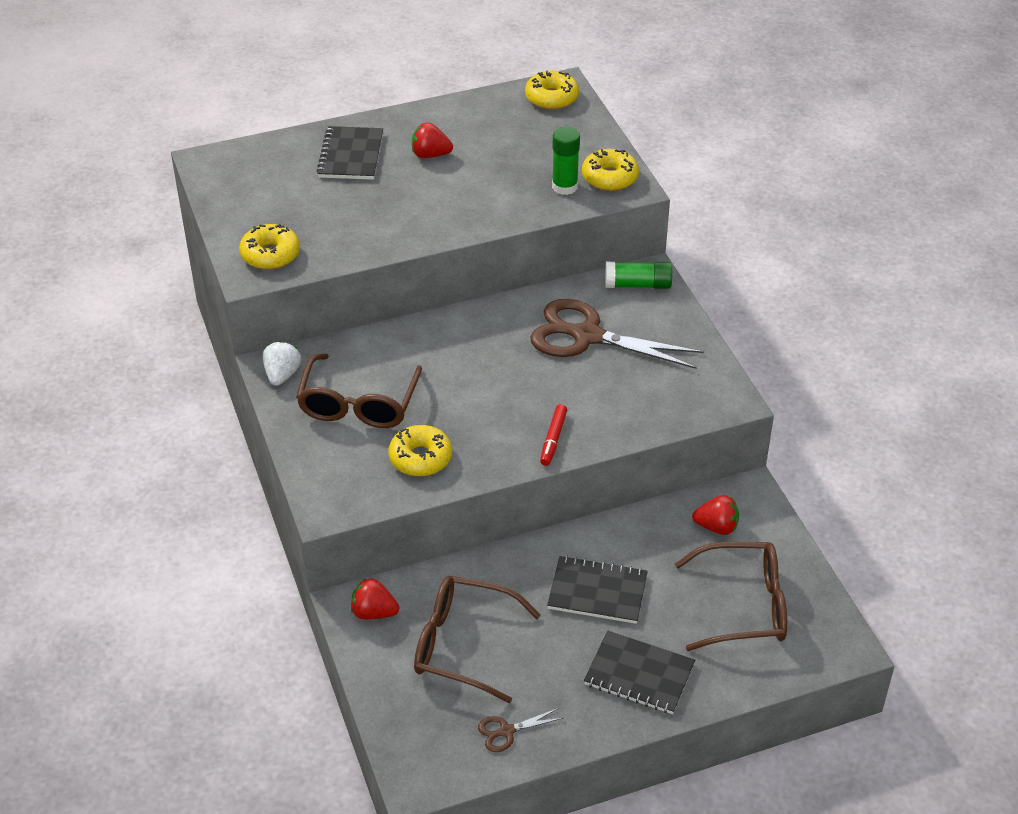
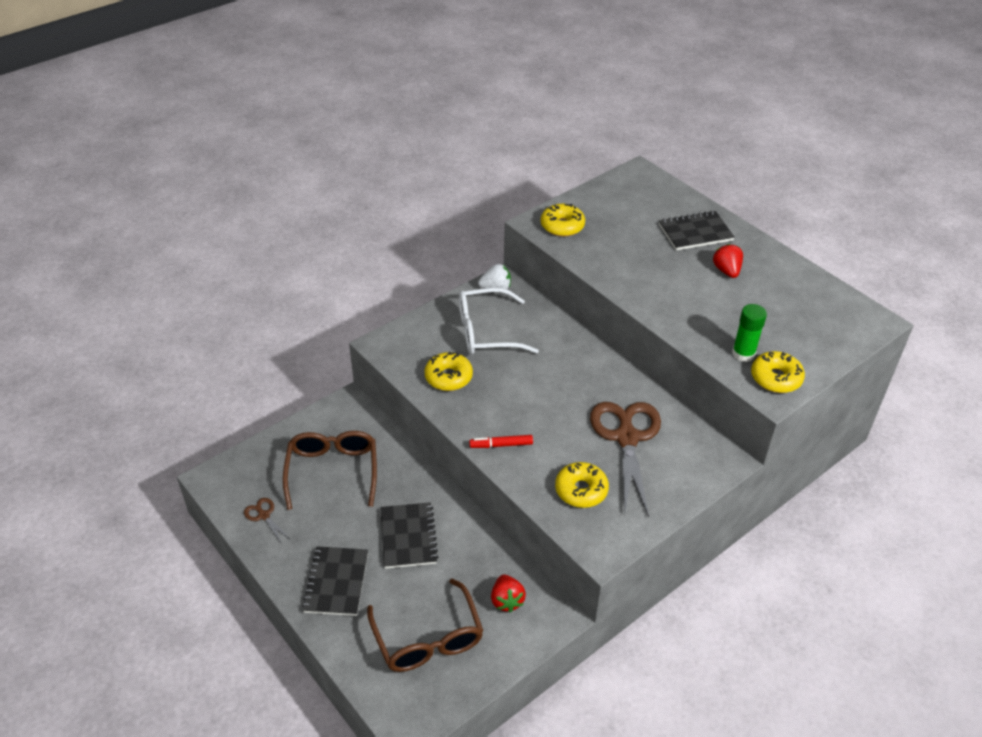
camera: 70 degrees right, 0 degrees up
brown glasses [296,354,422,428] -> white glasses [459,288,539,355]
red strawberry [351,578,399,620] -> none
yellow donut [525,70,579,110] -> yellow donut moved to [555,462,609,508]
green glue stick [605,262,672,289] -> none

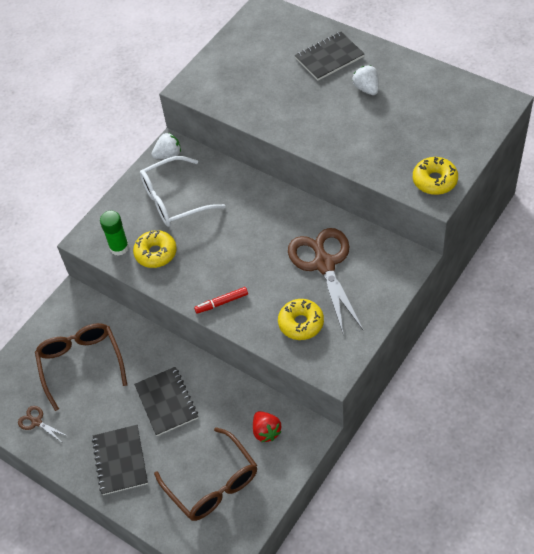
camera: 10 degrees left, 10 degrees up
yellow donut [541,204,585,237] -> none
red strawberry [713,244,743,278] -> white strawberry [352,65,379,95]
green glue stick [732,304,767,362] -> green glue stick moved to [100,211,129,256]

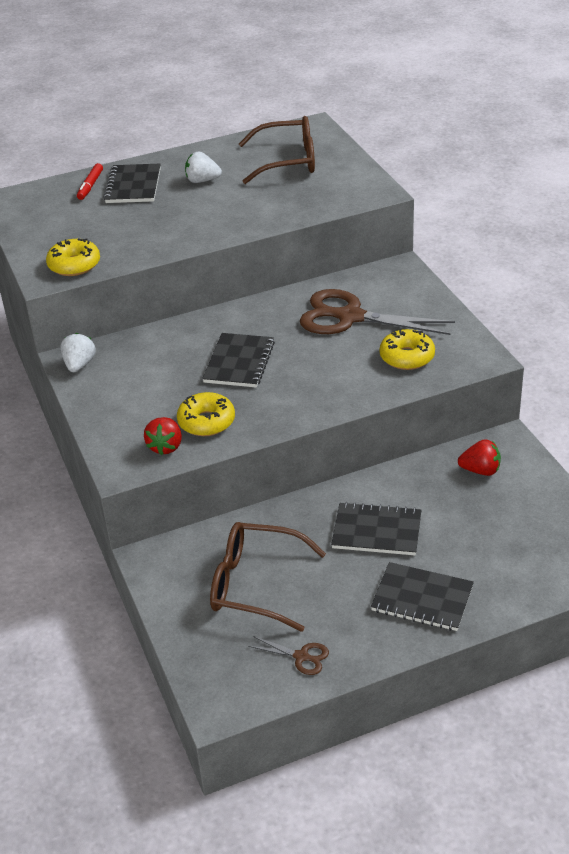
camera: 60 degrees left, 15 degrees down
brown scissors [18,406,67,441] -> brown scissors turned 135 degrees counterclockwise [248,636,329,675]
green glue stick [100,211,129,256] -> red strawberry [144,417,182,455]
white glasses [140,156,226,227] -> none
brown glasses [154,427,257,521] -> brown glasses moved to [239,116,315,184]
red marker [194,287,248,314] -> red marker moved to [77,163,103,200]
yellow donut [413,157,458,195] -> yellow donut moved to [46,239,100,276]
none -> black notebook [202,333,275,387]

